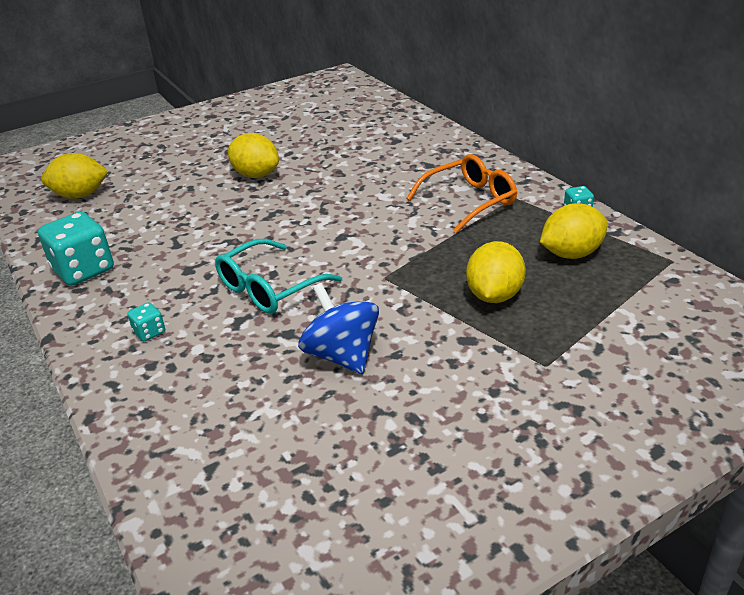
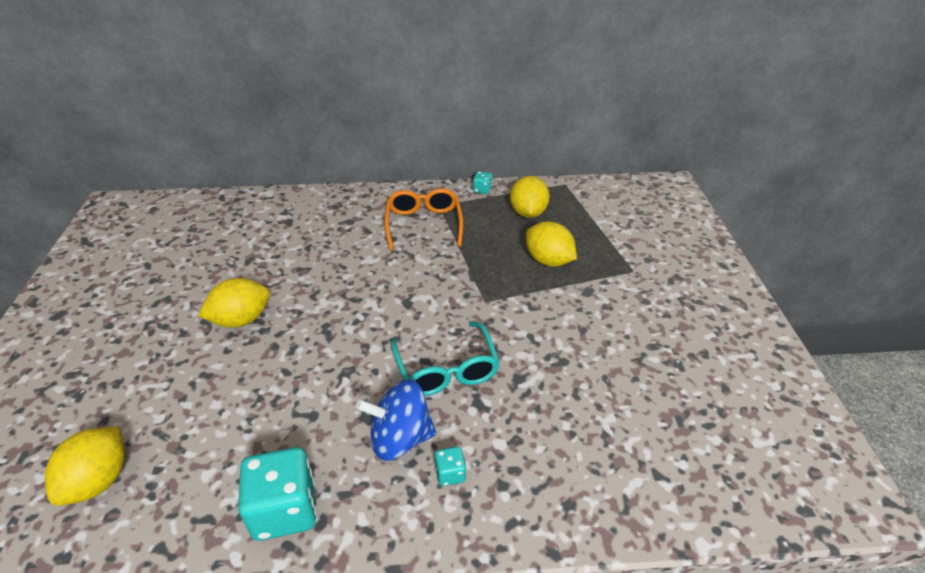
camera: 65 degrees left, 5 degrees up
blue spinning top [298,283,379,374] -> blue spinning top moved to [356,379,436,461]

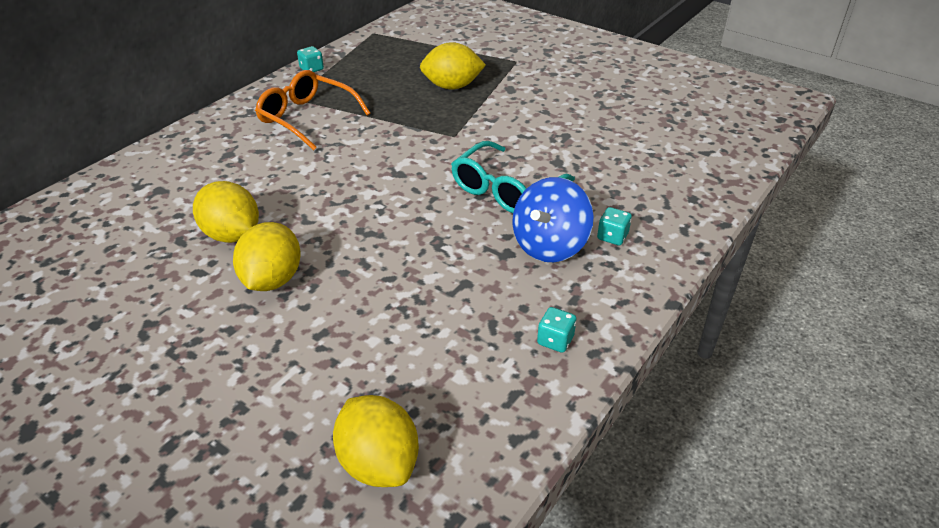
camera: 50 degrees left, 0 degrees up
turquoise dice [238,447,317,541] -> turquoise dice [537,307,576,353], size x0.46
turquoise glasses [391,321,500,396] -> turquoise glasses turned 105 degrees clockwise [451,141,575,213]
yellow lemon [510,176,550,218] -> yellow lemon moved to [193,181,259,243]

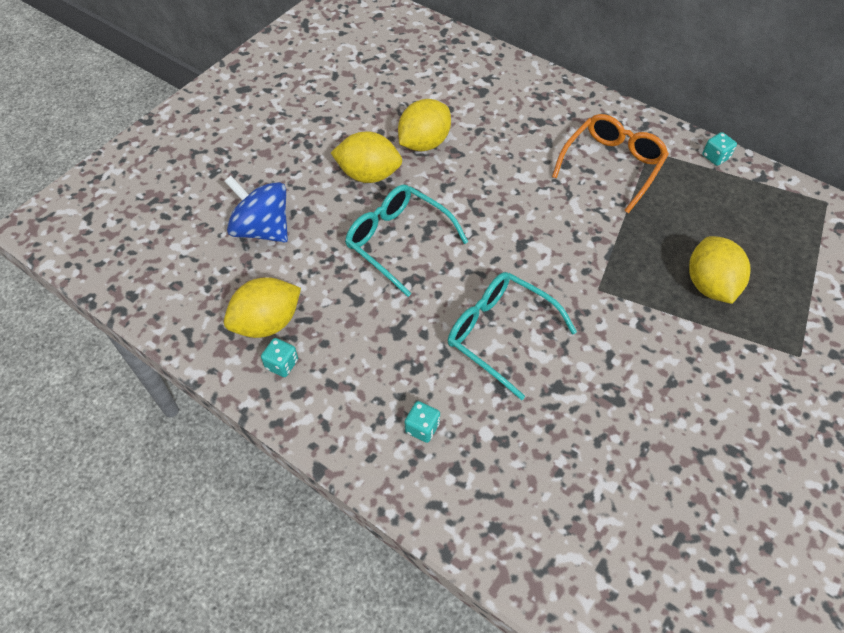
camera: 90 degrees right, 15 degrees up
yellow lemon [333,395,419,487] -> yellow lemon moved to [224,277,301,338]
blue spinning top [512,177,593,262] -> blue spinning top moved to [224,176,288,243]
none -> turquoise glasses [345,184,468,297]

